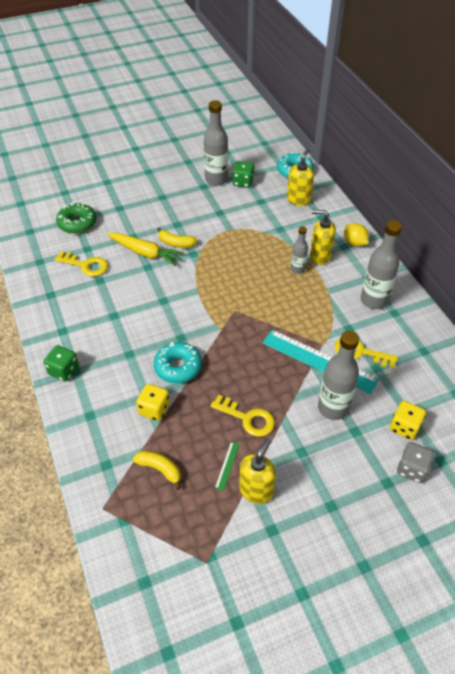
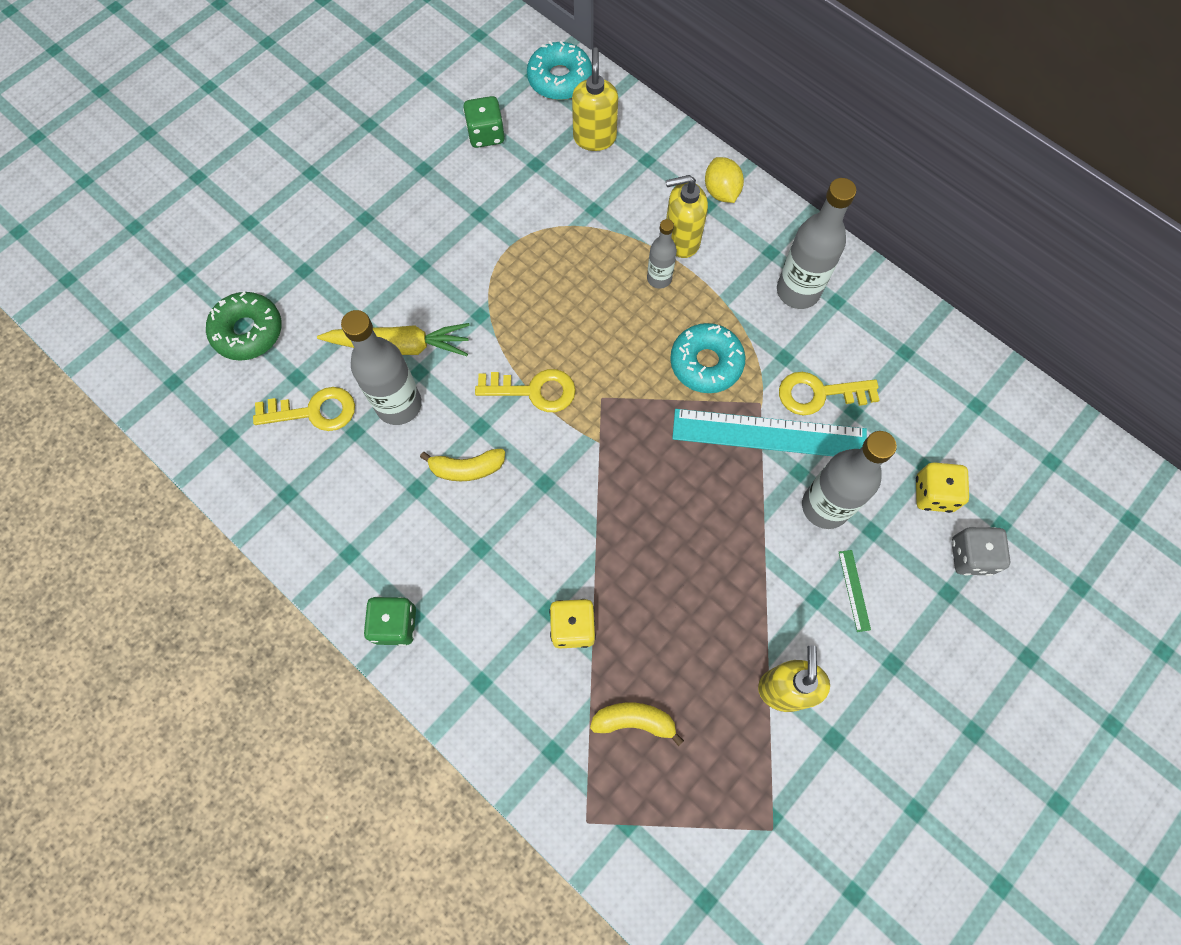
camera: 25 degrees left, 20 degrees up
turquoise donut [154,342,202,383] -> turquoise donut moved to [670,323,745,393]
yellow banana [157,228,198,248] -> yellow banana moved to [420,448,505,481]
grey bottle [204,100,228,186] -> grey bottle moved to [341,310,422,425]
yellow key [211,395,275,437] -> yellow key moved to [475,369,576,412]
green ruler [215,442,240,491] -> green ruler moved to [839,550,871,632]
yellow lemon [344,223,369,247] -> yellow lemon turned 45 degrees clockwise [705,157,744,203]

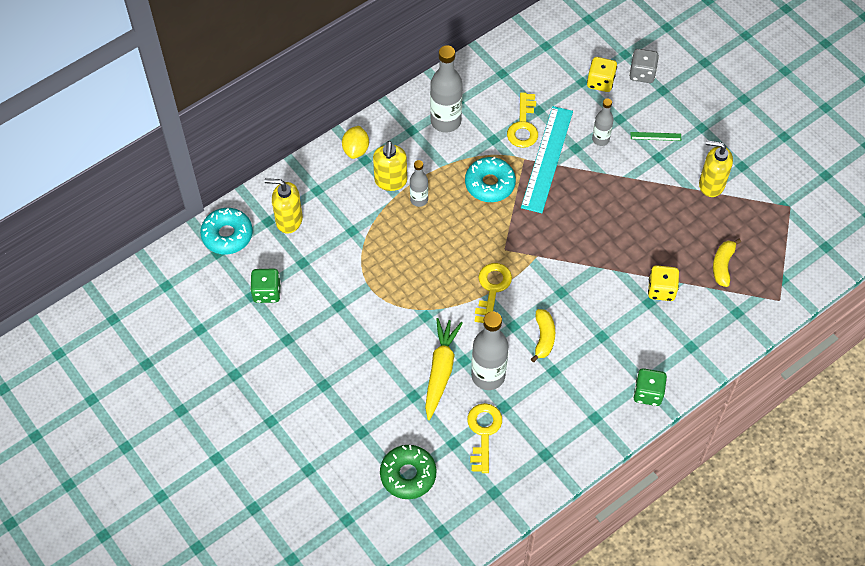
camera: 80 degrees left, 10 degrees down
yellow lemon [705,157,744,203] -> yellow lemon turned 75 degrees counterclockwise [342,126,369,159]
grey bottle [802,431,897,529] -> grey bottle [592,98,613,146], size x0.56

